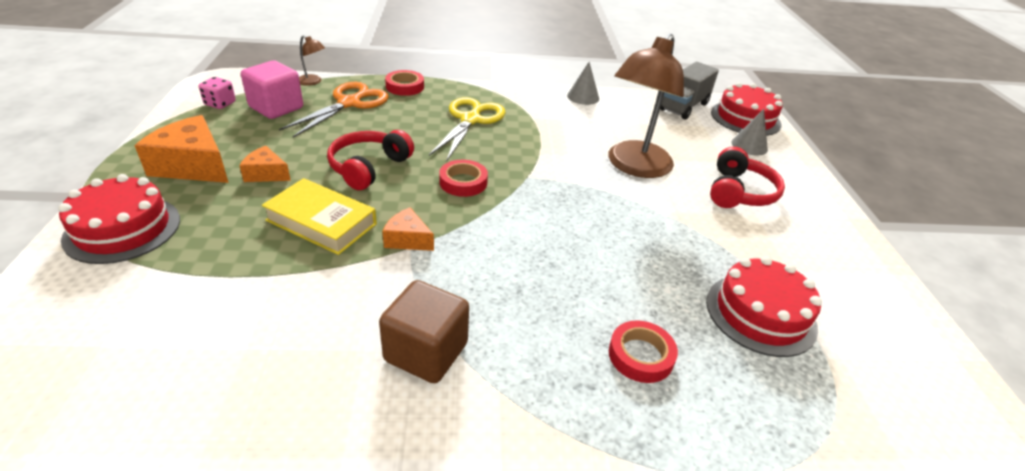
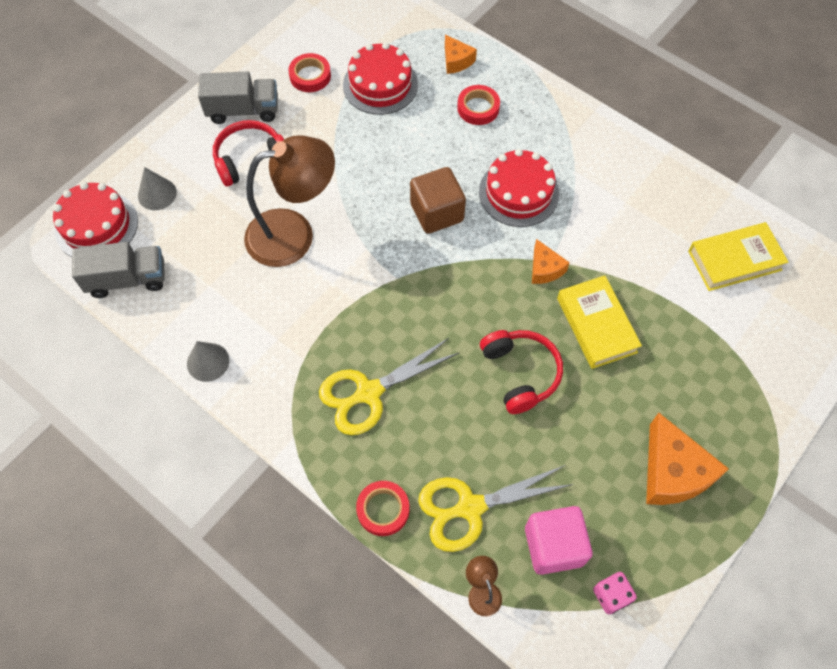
camera: 135 degrees left, 25 degrees up
red cake [58,174,180,264] -> red cake moved to [479,149,559,227]
orange cheese [240,146,291,182] -> orange cheese moved to [445,35,477,74]
orange scissors [279,82,389,138] -> yellow scissors [418,465,574,552]
red headphones [327,130,414,190] -> red headphones turned 90 degrees counterclockwise [480,330,563,414]
brown cube [379,280,469,383] -> brown cube moved to [410,167,466,234]
red tape [439,160,488,197] -> red tape moved to [288,53,331,92]
none -> grey truck [198,71,278,124]
none -> yellow book [688,222,788,291]

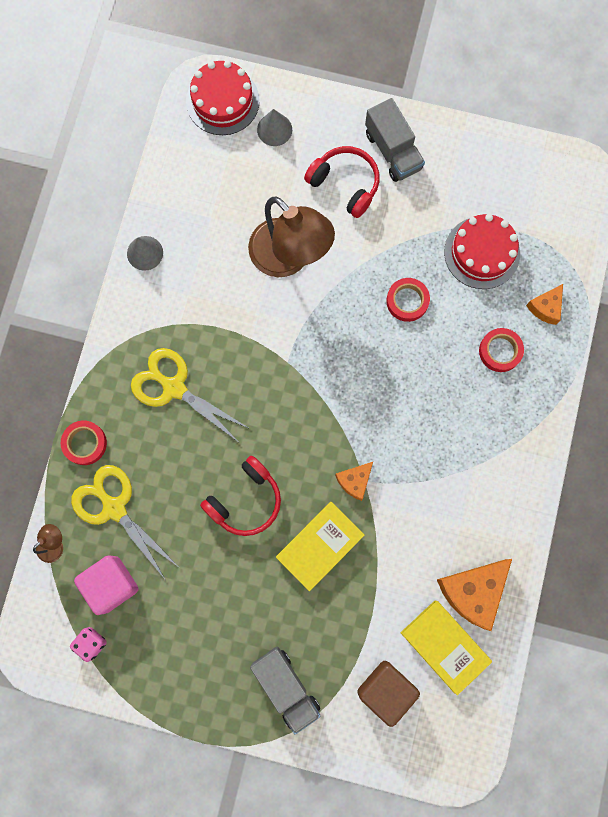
camera: 65 degrees right, 15 degrees up
grey truck [72,242,165,298] -> grey truck moved to [250,647,321,734]
red tape [288,53,331,92] -> red tape moved to [386,278,430,322]
brown cube [410,167,466,234] -> brown cube moved to [357,661,420,727]
red cake [479,149,559,227] -> none
orange cheese [646,413,729,505] -> orange cheese moved to [437,559,512,631]

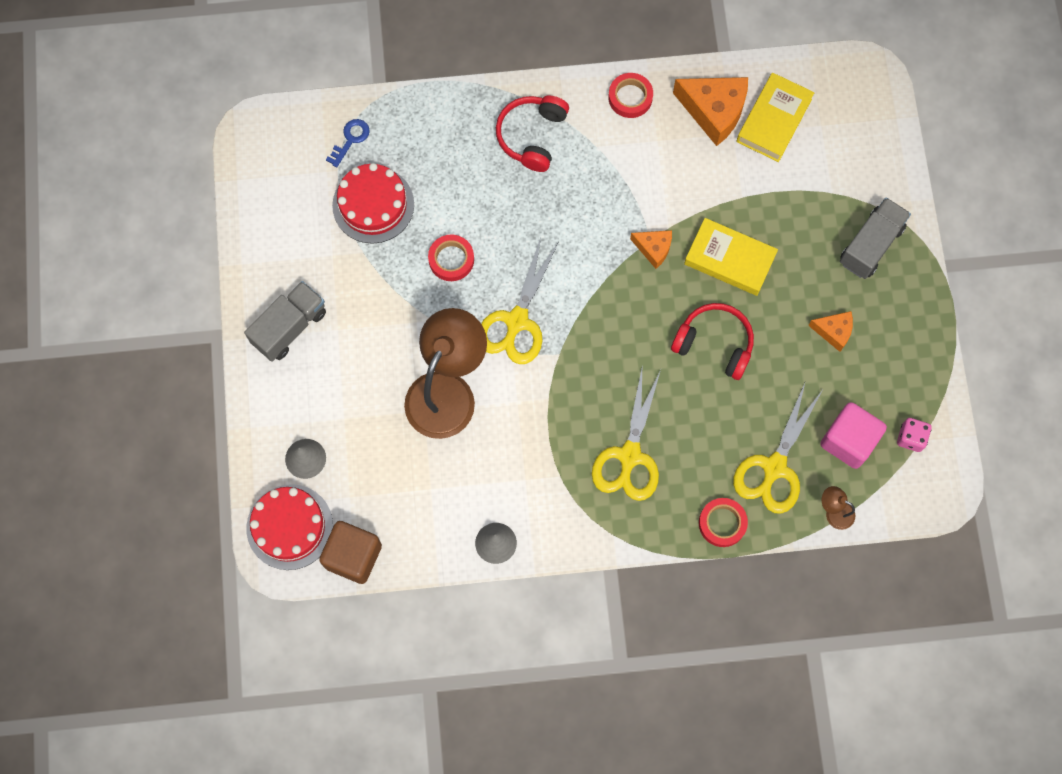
camera: 110 degrees left, 5 degrees down
red headphones [304,146,379,218] -> red headphones moved to [496,95,569,172]
brown cube [357,661,420,727] -> brown cube moved to [319,521,382,584]
red tape [479,328,524,372] -> red tape moved to [608,73,653,118]
orange cheese [526,284,563,325] -> orange cheese moved to [808,311,853,352]
none -> blue key [326,119,370,167]
none -> yellow scissors [481,238,559,364]

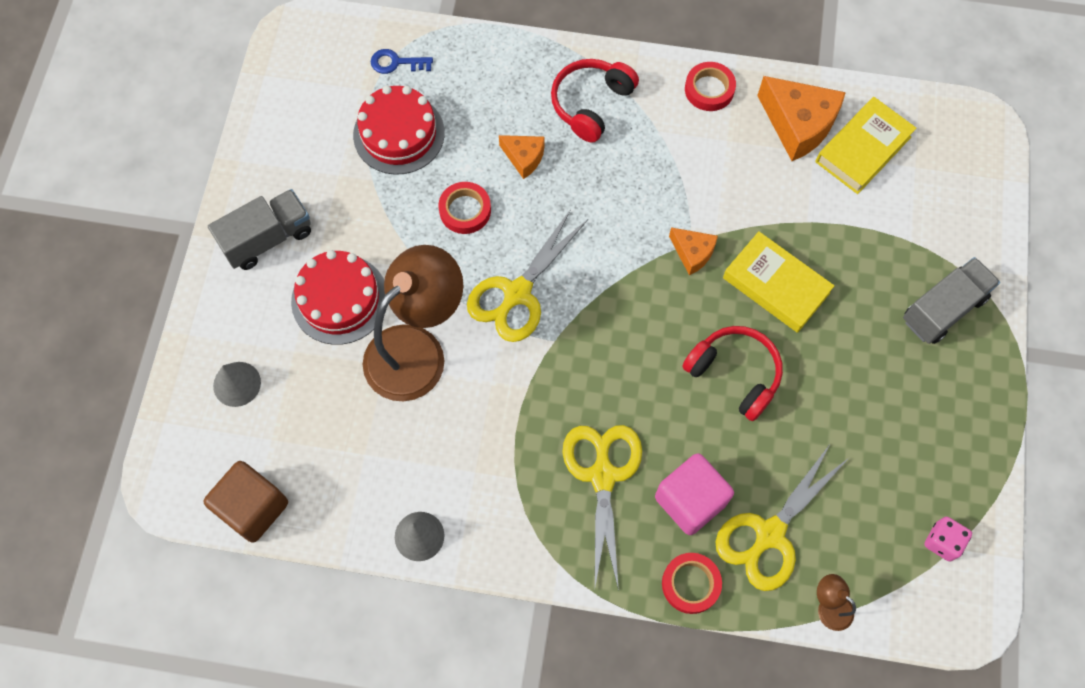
camera: 15 degrees right, 5 degrees down
red cake [246,484,333,570] -> red cake moved to [291,250,385,345]
blue key [326,119,370,167] -> blue key turned 135 degrees counterclockwise [371,49,433,74]
yellow scissors [592,369,661,501] -> yellow scissors turned 150 degrees clockwise [562,425,642,591]
orange cheese [808,311,853,352] -> orange cheese moved to [499,135,544,179]
pink cube [820,402,887,469] -> pink cube moved to [655,453,734,535]

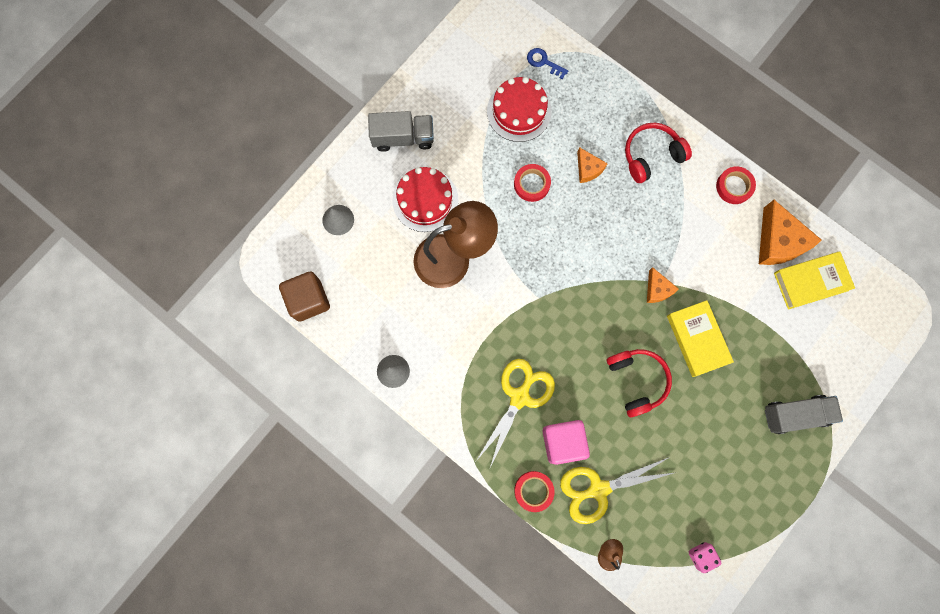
camera: 30 degrees right, 10 degrees up
yellow scissors [467,209,588,342] -> none

